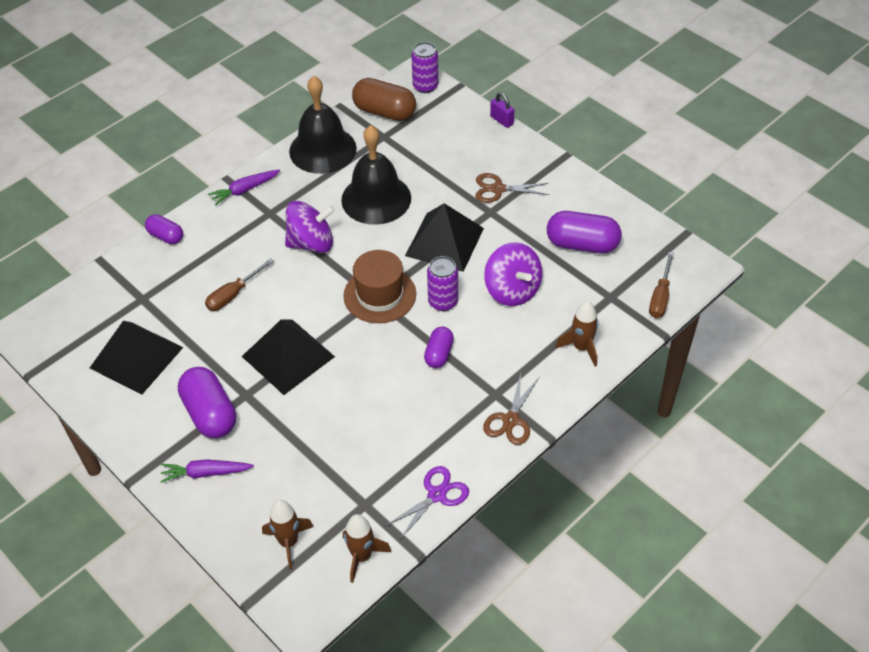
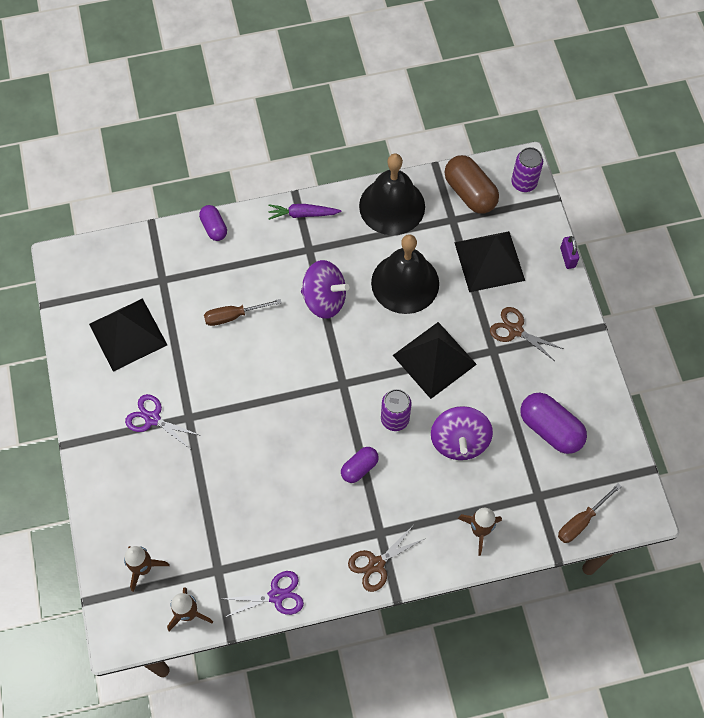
camera: 30 degrees right, 15 degrees up
purple carrot [160,459,254,483] -> none
purple capsule [178,367,236,438] -> purple scissors [125,394,201,448]
black pyramid [242,319,335,395] -> black pyramid moved to [454,231,525,292]
brown hat [343,250,416,323] -> none

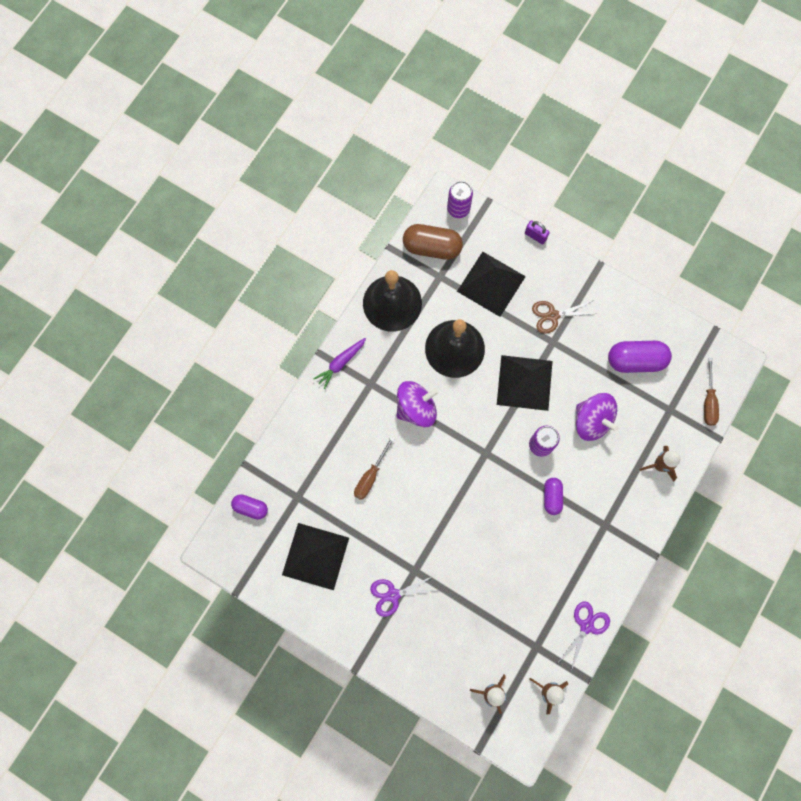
camera: 45 degrees left, 10 degrees up
purple capsule [199,205,227,241] -> purple capsule moved to [231,494,268,520]
brown scissors [348,526,424,592] -> none

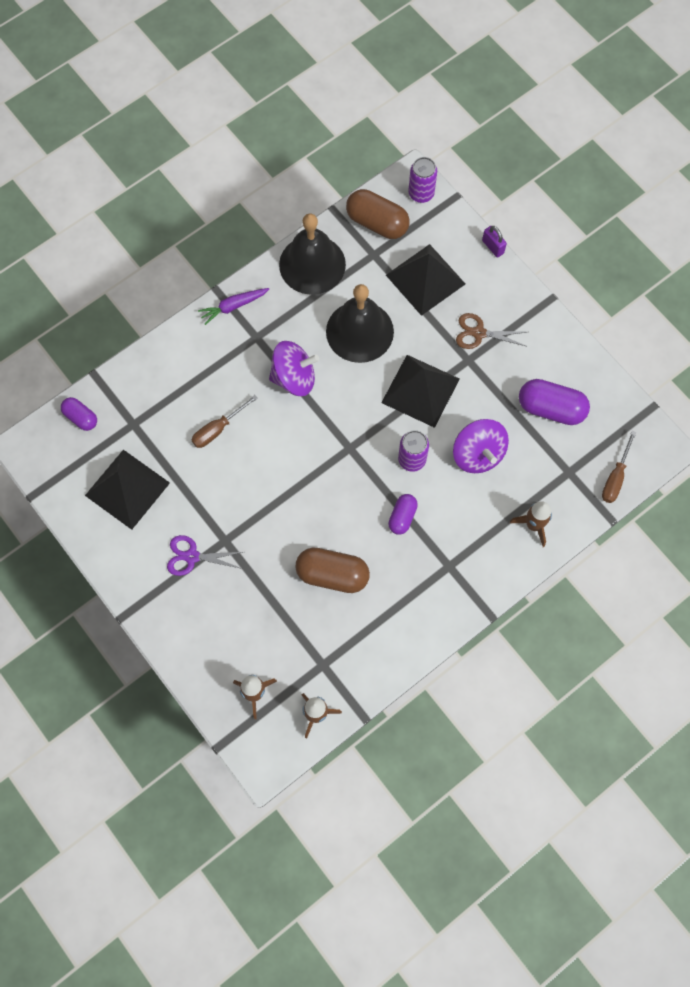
camera: 20 degrees right, 5 degrees down
purple scissors [559,601,610,671] -> none
none -> brown capsule [295,548,370,593]

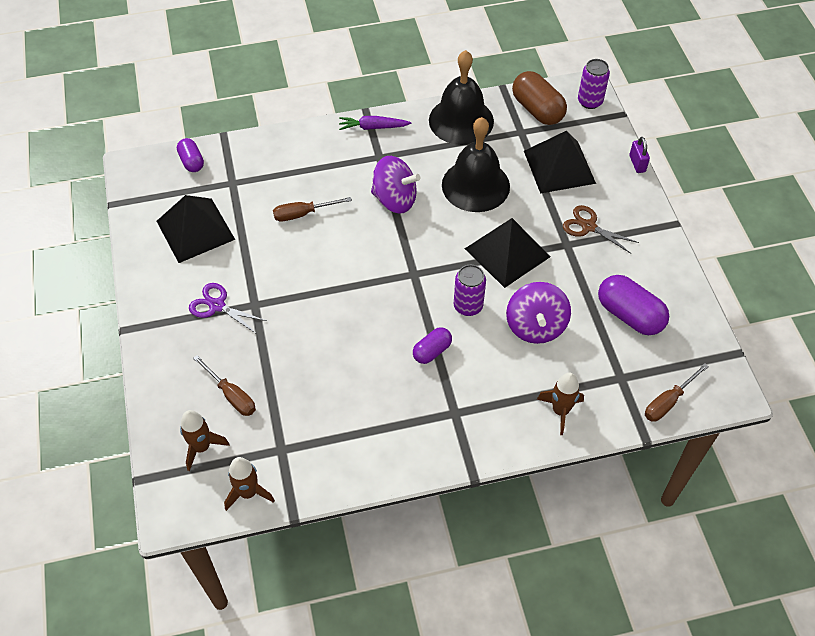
camera: 25 degrees right, 15 degrees down
brown capsule [295,548,370,593] -> none
none -> brown screwdriver [193,355,256,416]

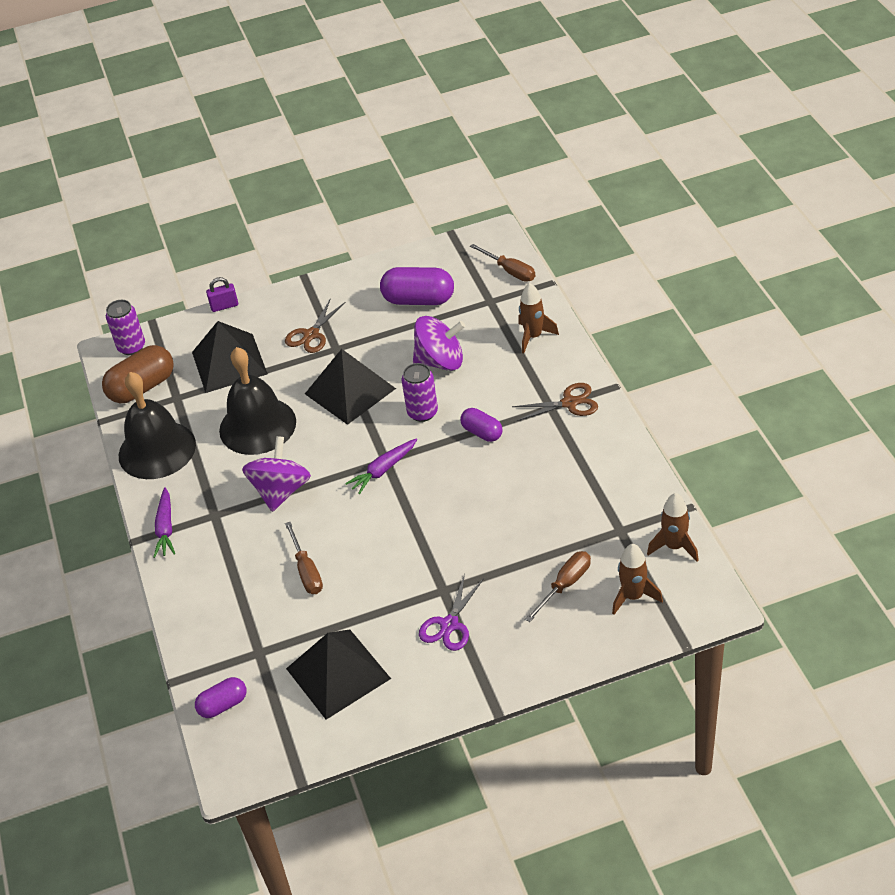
camera: 90 degrees left, 10 degrees down
purple capsule [598,275,669,335] -> purple capsule turned 60 degrees clockwise [380,267,454,305]
none -> purple carrot [345,438,417,494]
none -> brown scissors [512,383,598,421]

